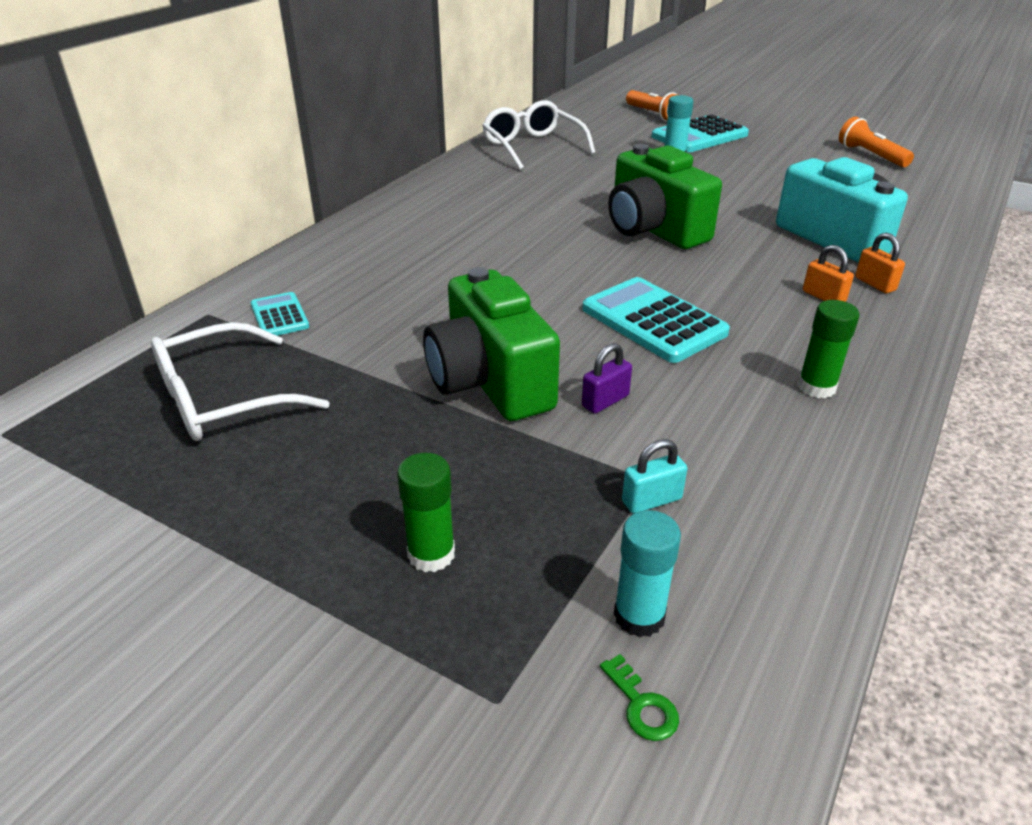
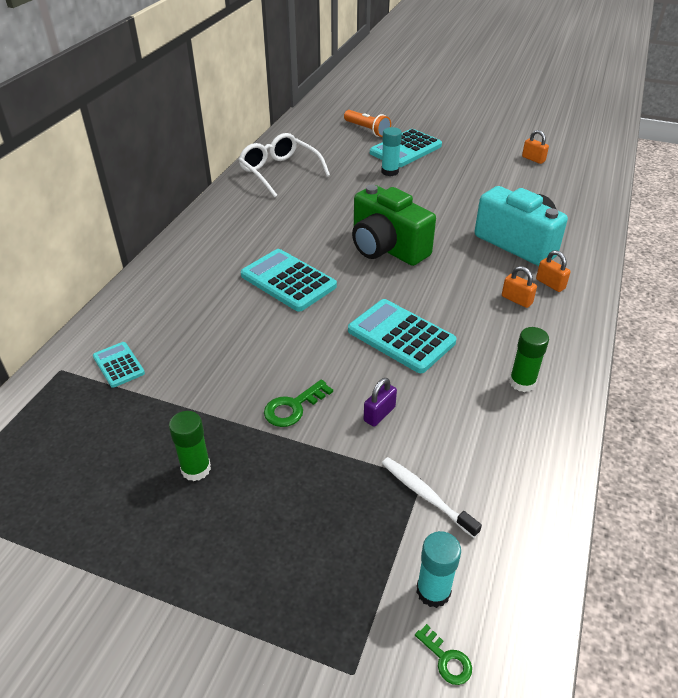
camera: 10 degrees left, 5 degrees up
white glasses [151,322,330,441] -> none
green glue stick [397,453,455,572] -> green glue stick moved to [169,411,211,481]
green camera [423,267,560,421] -> green key [264,380,333,427]
turquoise padlock [622,439,687,514] -> white toothbrush [382,457,482,538]
orange flashlight [839,117,914,167] -> orange padlock [522,130,549,164]
none -> turquoise calculator [241,249,337,311]

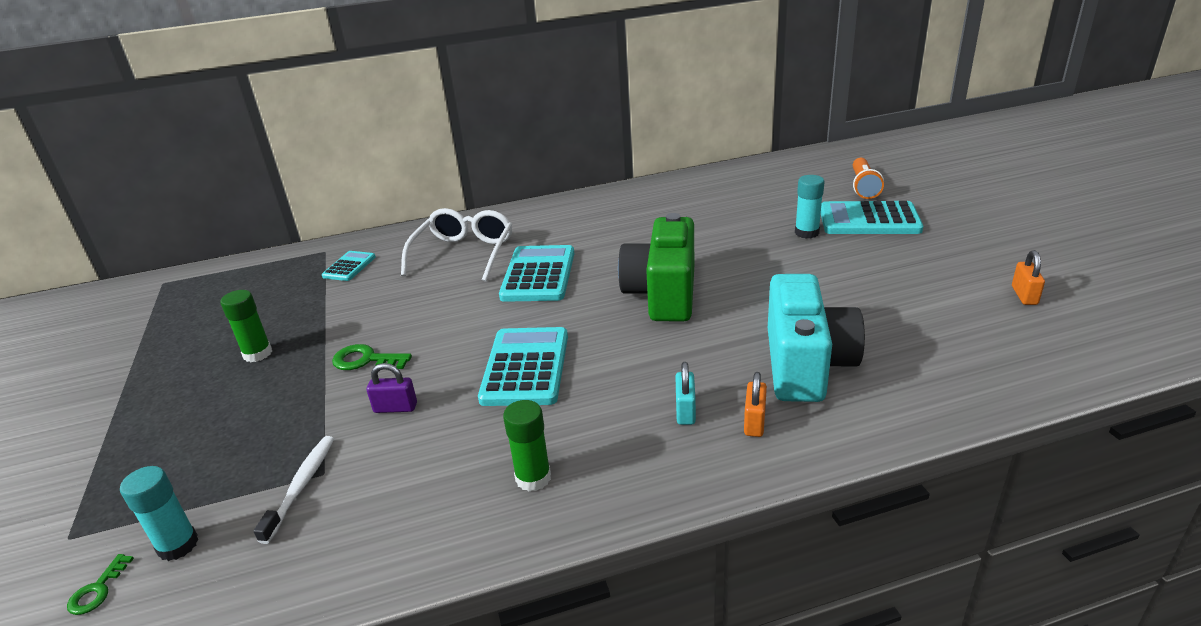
camera: 55 degrees right, 10 degrees down
white glasses [238,133,330,197] -> white glasses moved to [401,208,513,282]
orange padlock [502,266,537,308] -> turquoise padlock [675,362,696,425]

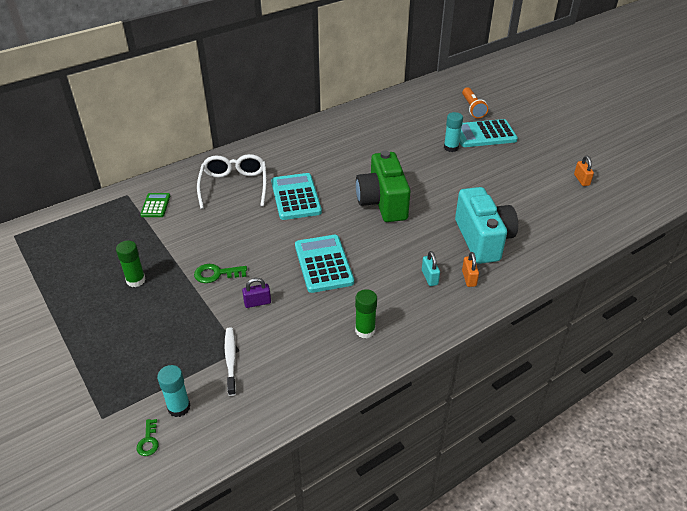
camera: 20 degrees left, 10 degrees up
turquoise calculator [322,251,376,281] -> green calculator [140,193,170,217]

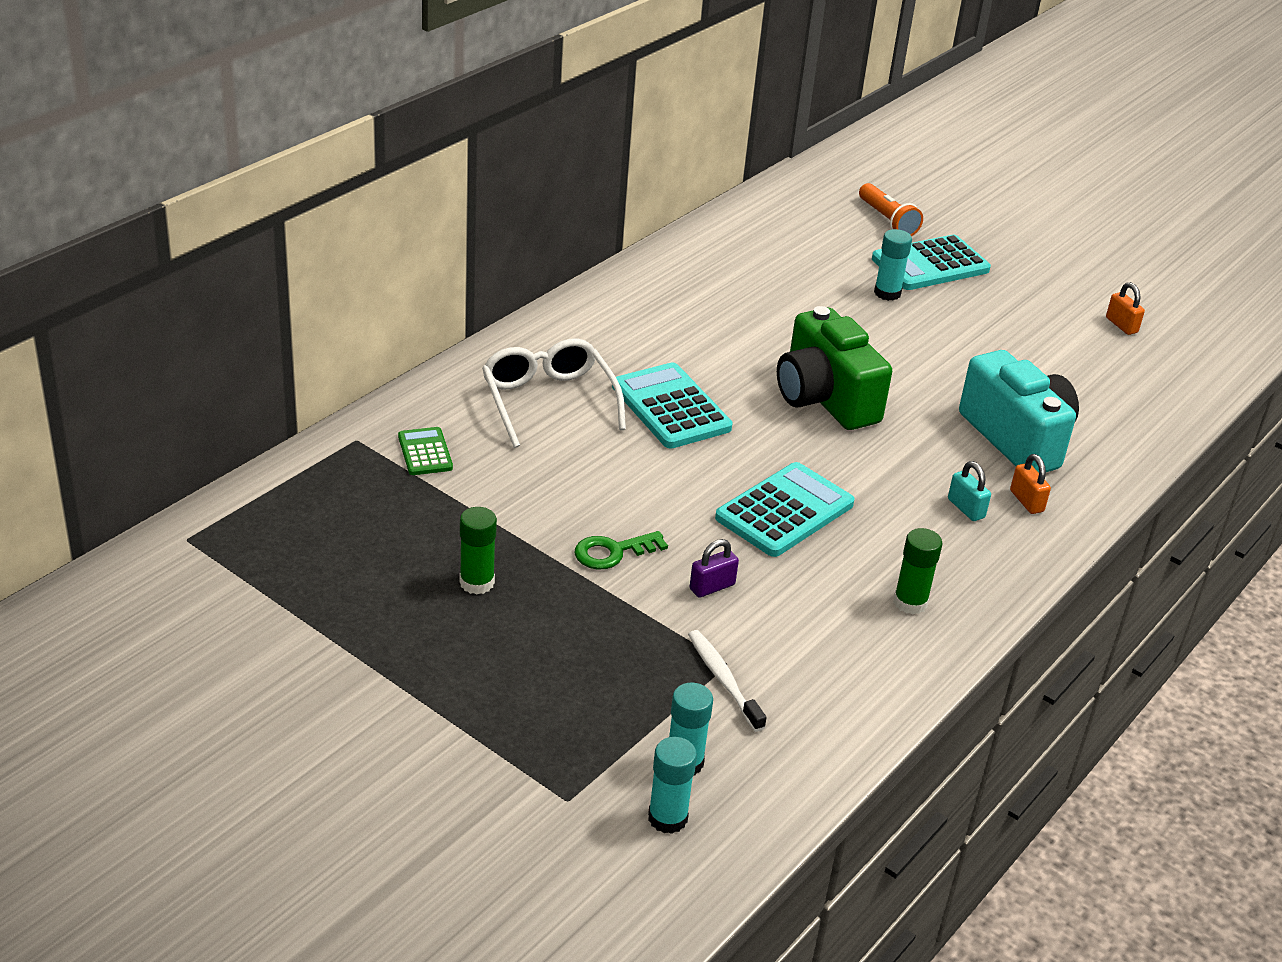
camera: 20 degrees left, 5 degrees down
green key [137,419,159,456] -> turquoise glue stick [648,737,697,834]
turquoise calculator [295,235,354,293] -> turquoise calculator turned 75 degrees clockwise [715,462,855,557]

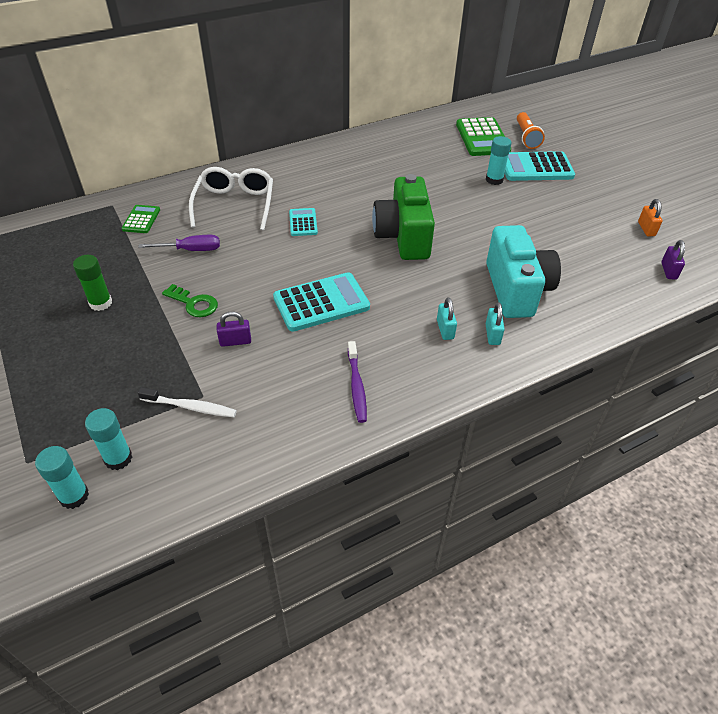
camera: 25 degrees right, 10 degrees up
green key [574,531,668,570] -> green key turned 150 degrees counterclockwise [162,284,218,317]
turquoise calculator [612,362,733,448] -> turquoise calculator [289,208,318,236], size x0.54
white toothbrush [688,630,767,732] -> white toothbrush turned 105 degrees clockwise [138,387,237,417]
green glue stick [893,528,943,614] -> purple toothbrush [348,341,367,423]
orange padlock [1010,454,1051,514] -> turquoise padlock [486,302,505,345]
none -> purple screwdriver [138,235,220,251]
none -> green calculator [456,117,511,156]
none -> purple padlock [661,240,685,280]

